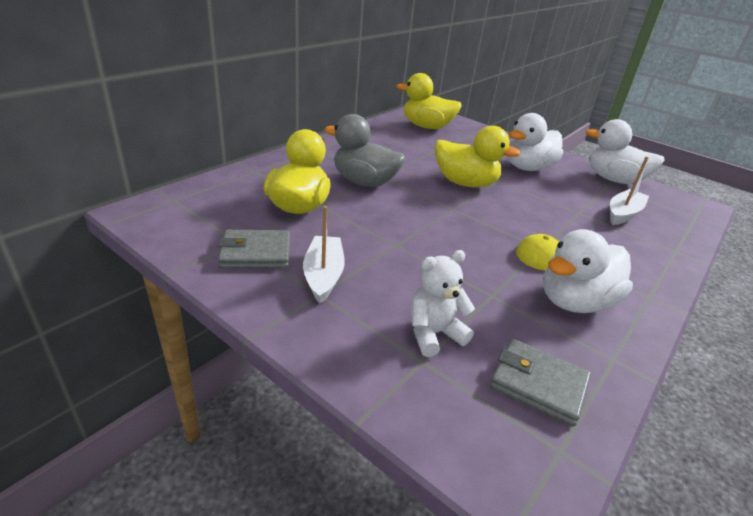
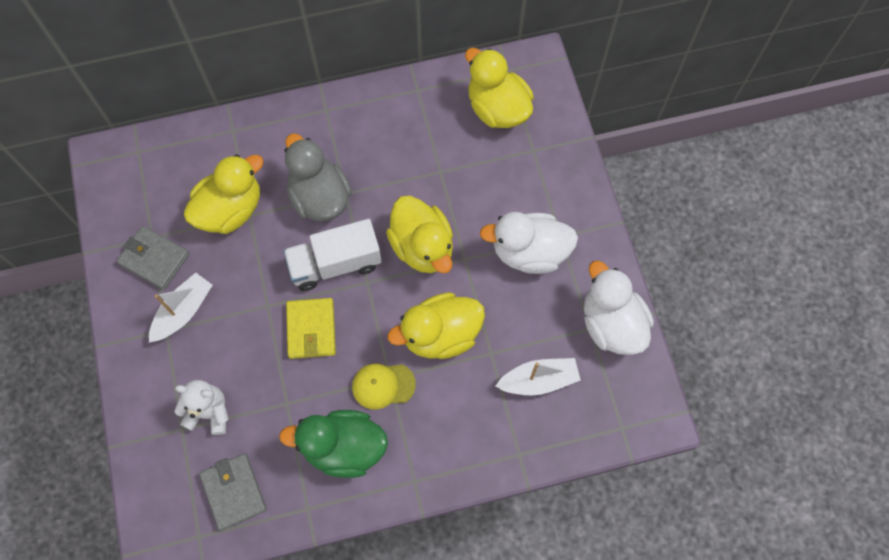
camera: 40 degrees right, 35 degrees up
white duck [543,229,633,313] -> green duck [279,410,388,478]
none -> white truck [283,219,382,291]
none -> yellow wallet [286,298,336,359]
none -> yellow duck [388,292,485,359]

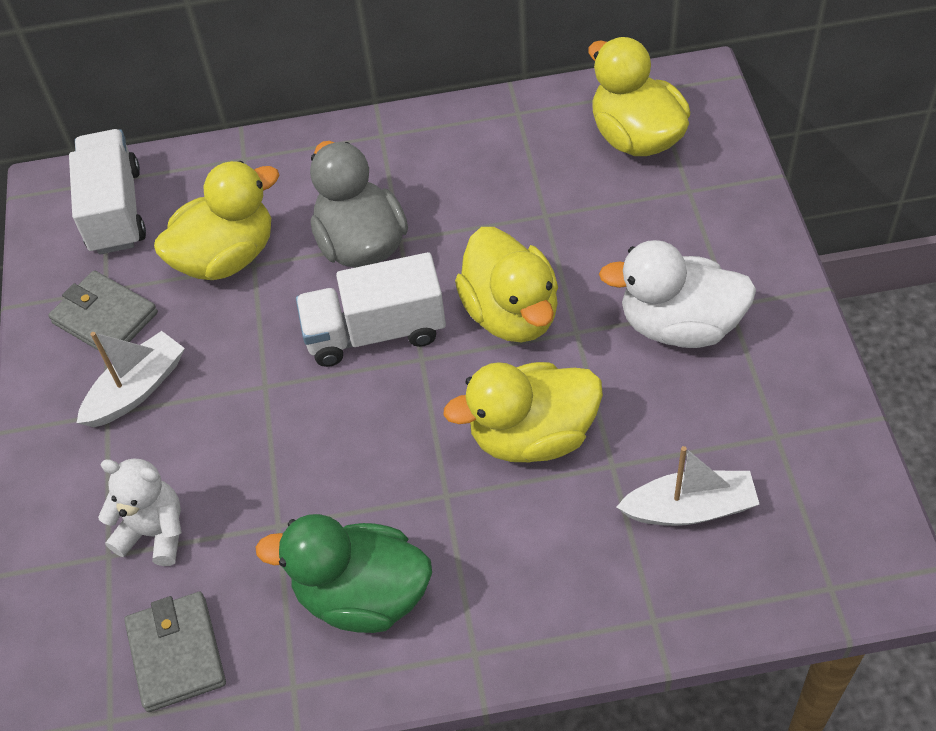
camera: 10 degrees right, 15 degrees down
yellow wallet [286,298,336,359] -> none
yellow cap [352,364,416,410] -> none
white duck [584,260,654,355] -> none
none -> white truck [69,129,146,255]

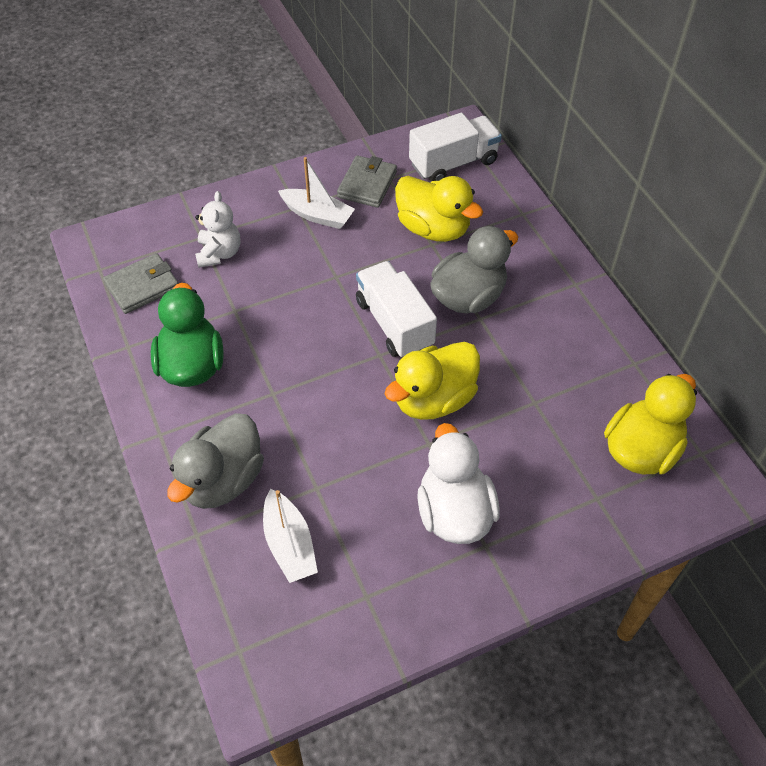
camera: 70 degrees right, 0 degrees up
yellow duck [443,362,603,462] -> none
none -> grey duck [167,413,264,509]

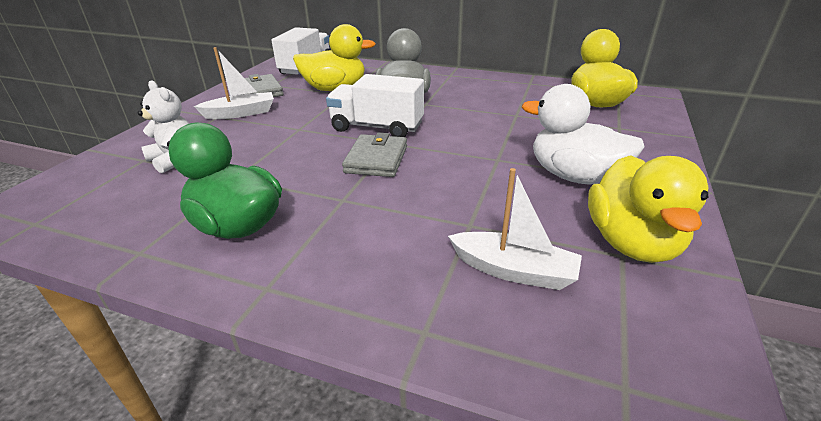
camera: 45 degrees left, 20 degrees down
grey wallet [103,253,178,314] -> grey wallet moved to [342,133,407,177]
grey duck [167,413,264,509] -> none
yellow duck [384,342,480,420] -> yellow duck moved to [588,155,709,263]

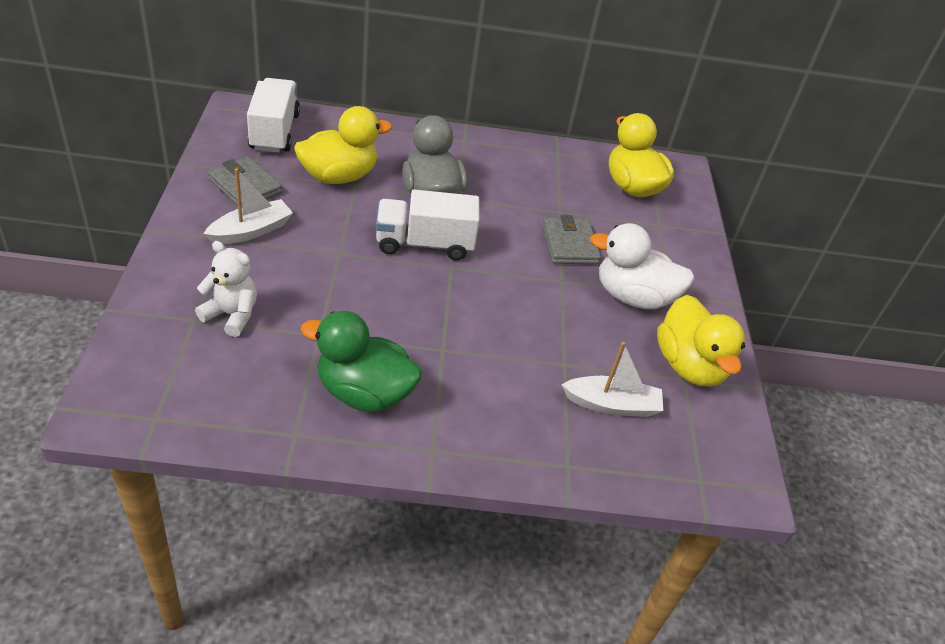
camera: 25 degrees left, 10 degrees up
grey wallet [342,133,407,177] -> grey wallet moved to [542,215,601,264]

